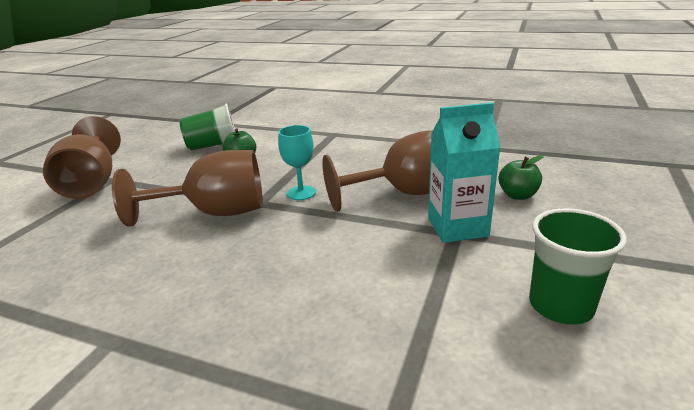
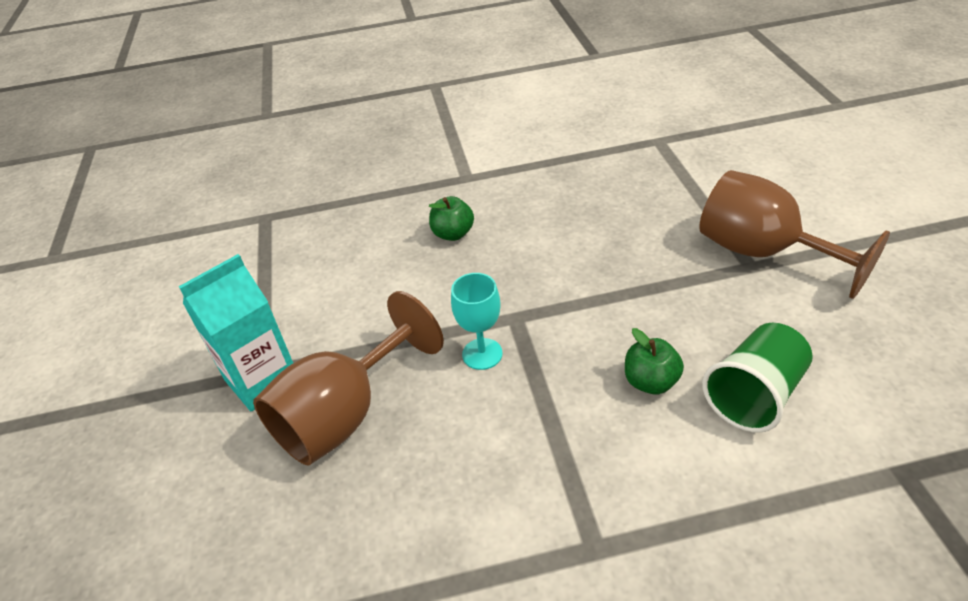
camera: 150 degrees right, 15 degrees up
brown goblet [112,150,263,227] -> none
green apple [498,155,544,200] -> green apple moved to [429,196,474,241]
green cup [529,208,627,325] -> none

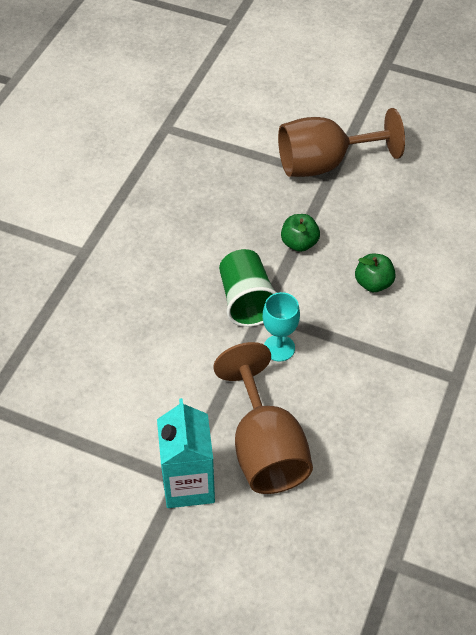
camera: 60 degrees left, 10 degrees up
green apple [429,196,474,241] -> green apple moved to [281,214,320,252]
green cup [702,323,813,433] -> green cup moved to [219,249,277,327]

